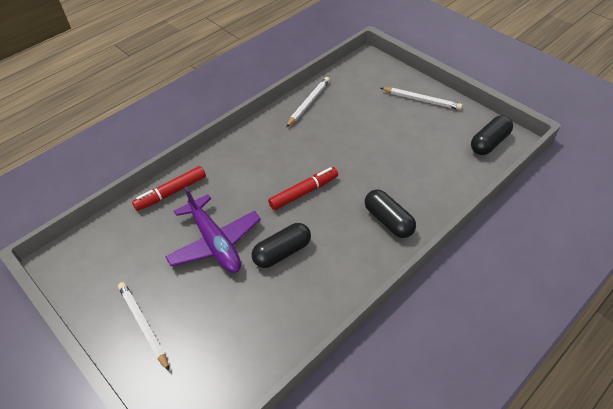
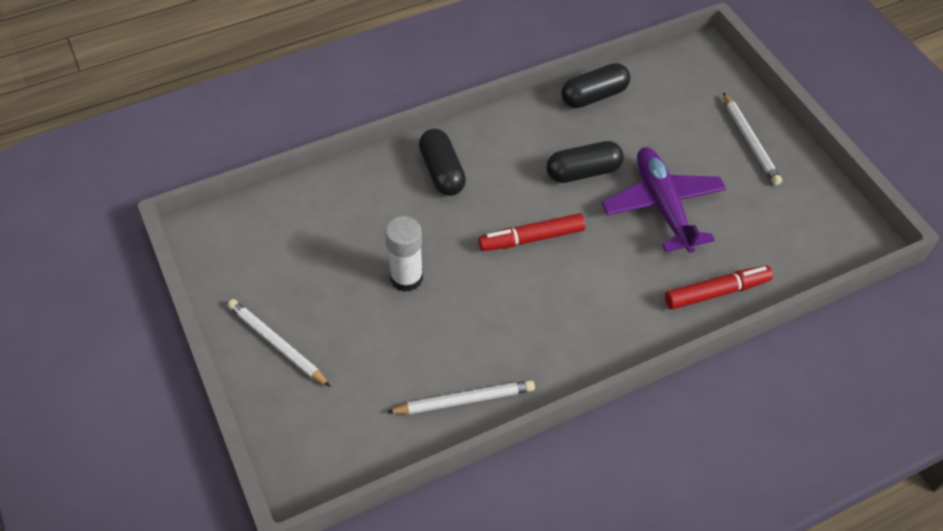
camera: 165 degrees left, 5 degrees up
white pencil [286,77,330,127] -> white pencil turned 150 degrees counterclockwise [386,380,535,414]
black capsule [471,115,513,155] -> black capsule moved to [561,63,630,108]
none -> white glue stick [385,216,423,292]

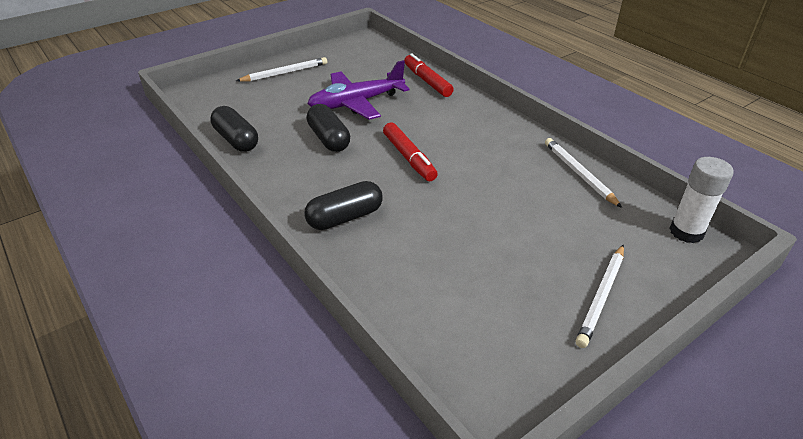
camera: 100 degrees left, 15 degrees down
white glue stick [385,216,423,292] -> white glue stick moved to [669,157,734,243]

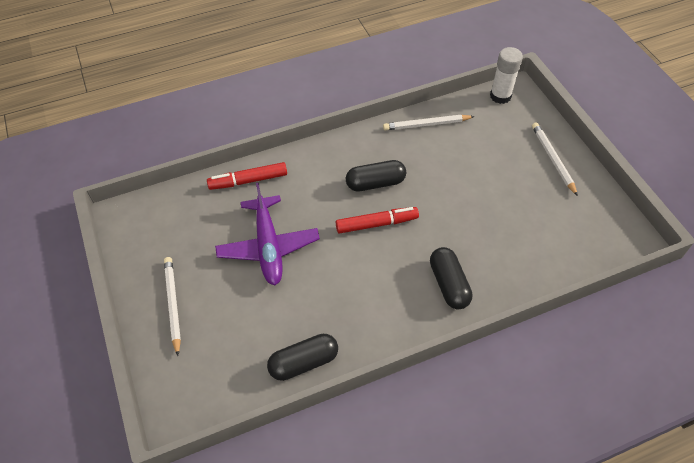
camera: 75 degrees left, 15 degrees up
black capsule [307,104,350,152] -> black capsule moved to [346,160,406,191]
white pencil [576,245,624,348] -> white pencil turned 150 degrees counterclockwise [532,122,578,196]

